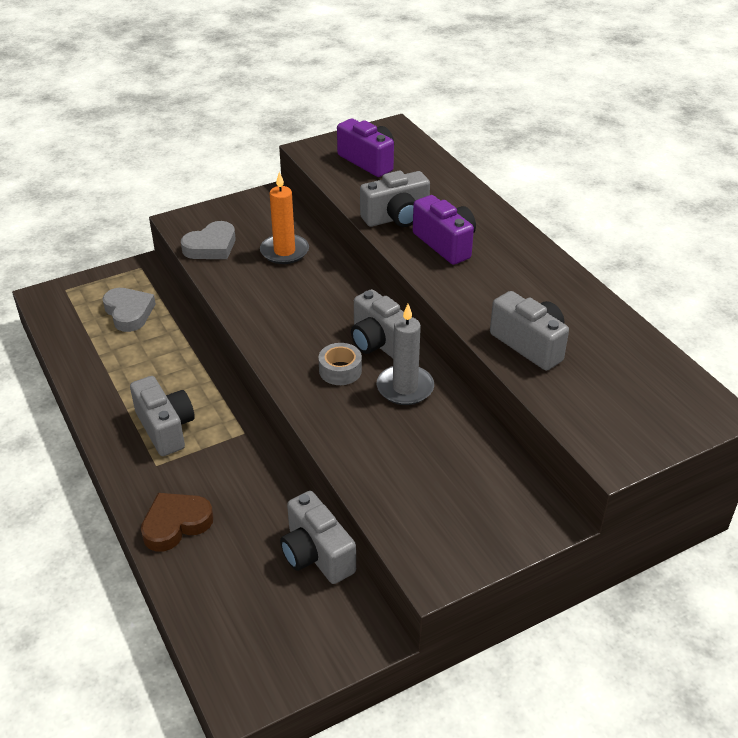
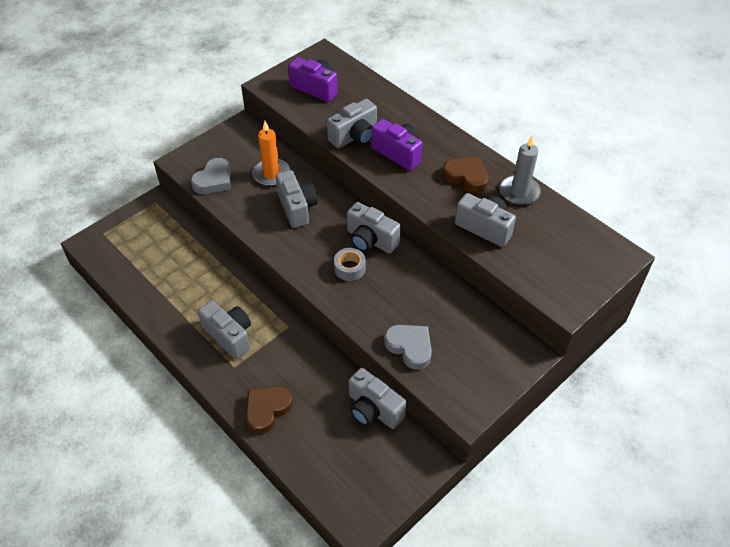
camera: 15 degrees left, 10 degrees up
grey heart [102,288,156,332] -> grey heart moved to [384,325,432,370]
grey candle [377,304,434,405] -> grey candle moved to [500,136,541,205]
none -> grey camera [276,170,318,228]
none -> brown heart [443,157,489,193]

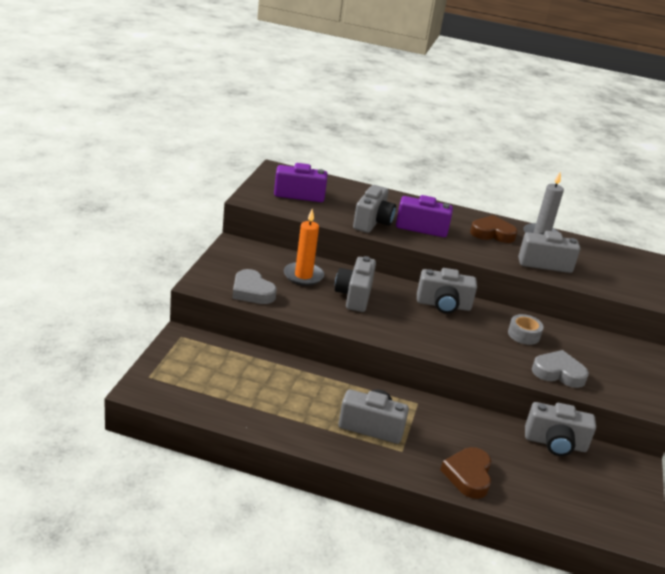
camera: 35 degrees left, 20 degrees down
grey heart [191,158,231,194] -> grey heart turned 135 degrees clockwise [232,269,277,304]
grey camera [276,170,318,228] -> grey camera turned 120 degrees counterclockwise [335,256,376,312]
grey tape [334,248,366,281] -> grey tape moved to [508,314,544,345]

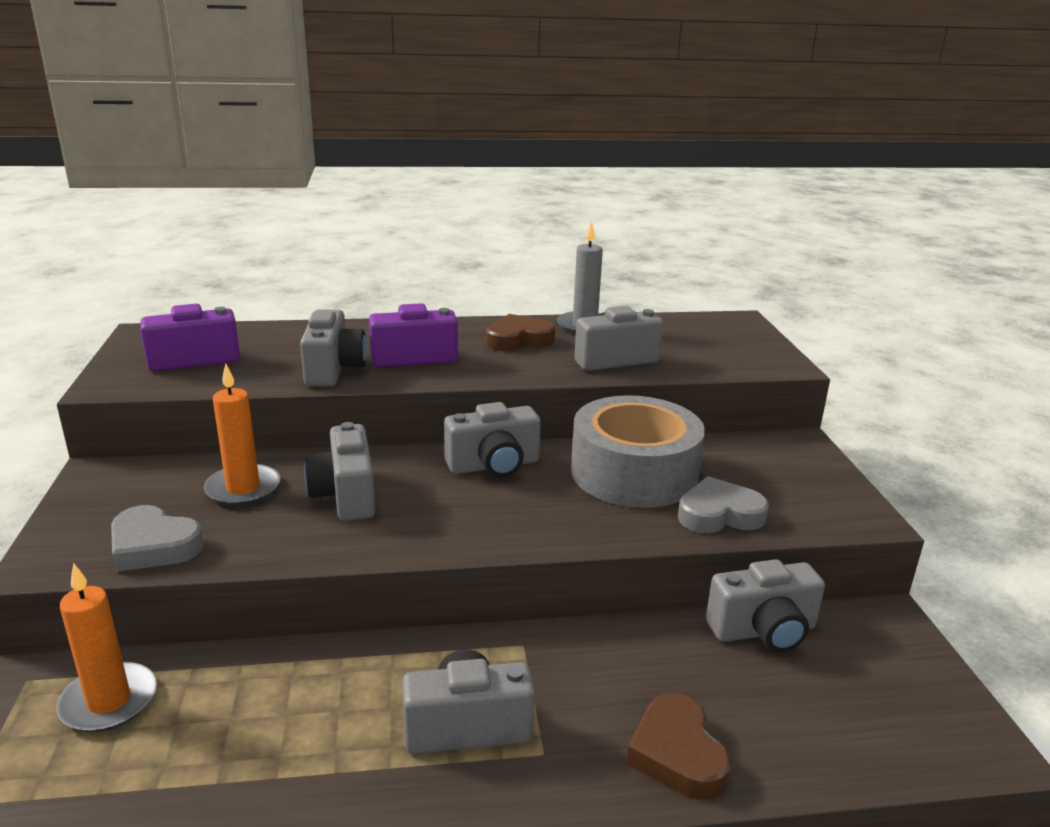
camera: 20 degrees left, 5 degrees down
grey tape [508,314,544,345] -> grey tape [571,395,705,508], size x2.41
none -> orange candle [56,563,157,732]

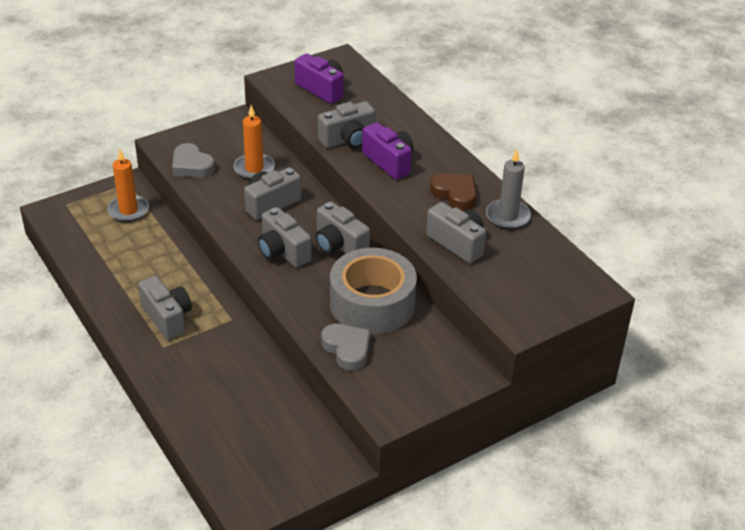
camera: 65 degrees right, 15 degrees up
grey heart [111,505,204,572] -> grey heart turned 45 degrees counterclockwise [172,143,215,178]
brown heart [626,693,731,799] -> none
grey camera [706,559,825,652] -> grey camera moved to [258,207,312,268]

